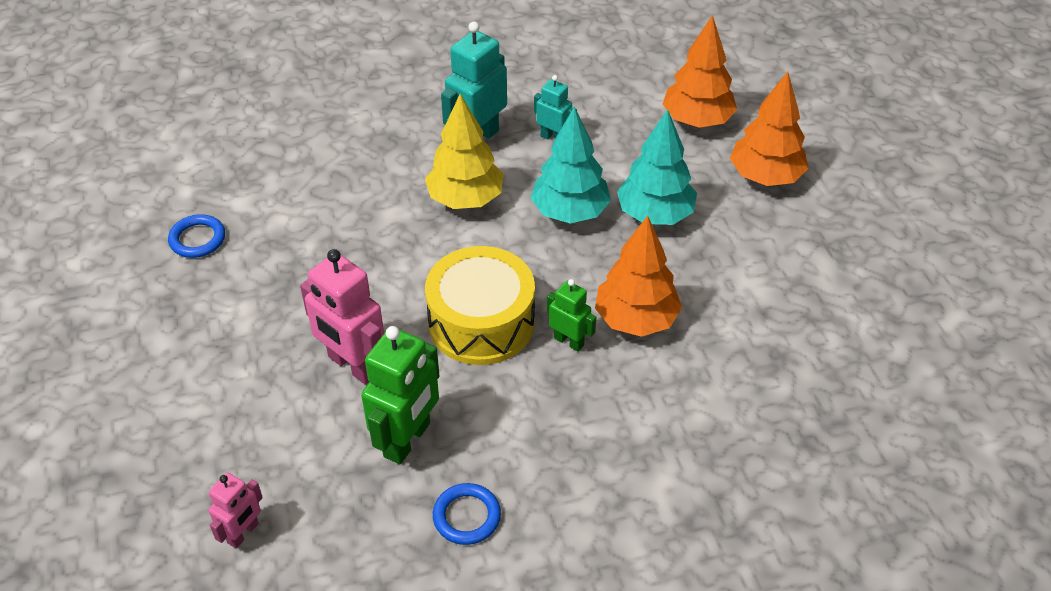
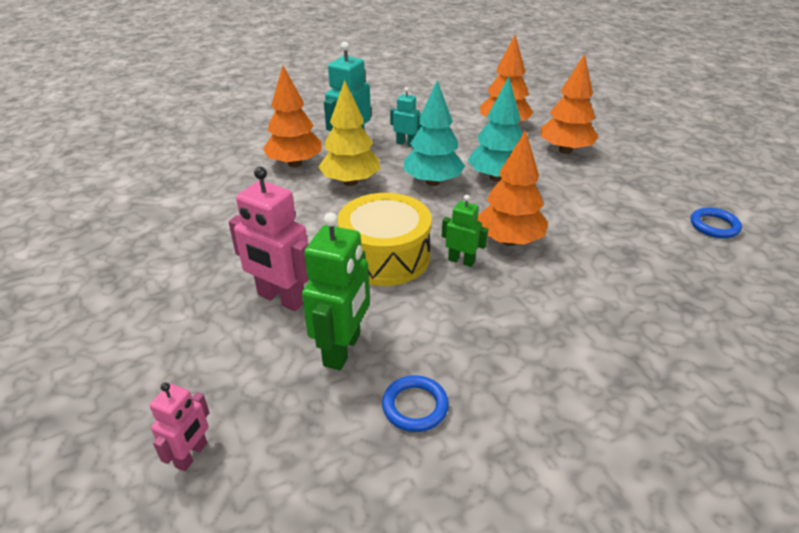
camera: 10 degrees left, 10 degrees down
blue ring [168,214,225,258] -> blue ring moved to [691,207,742,238]
none -> orange tree [263,65,322,167]

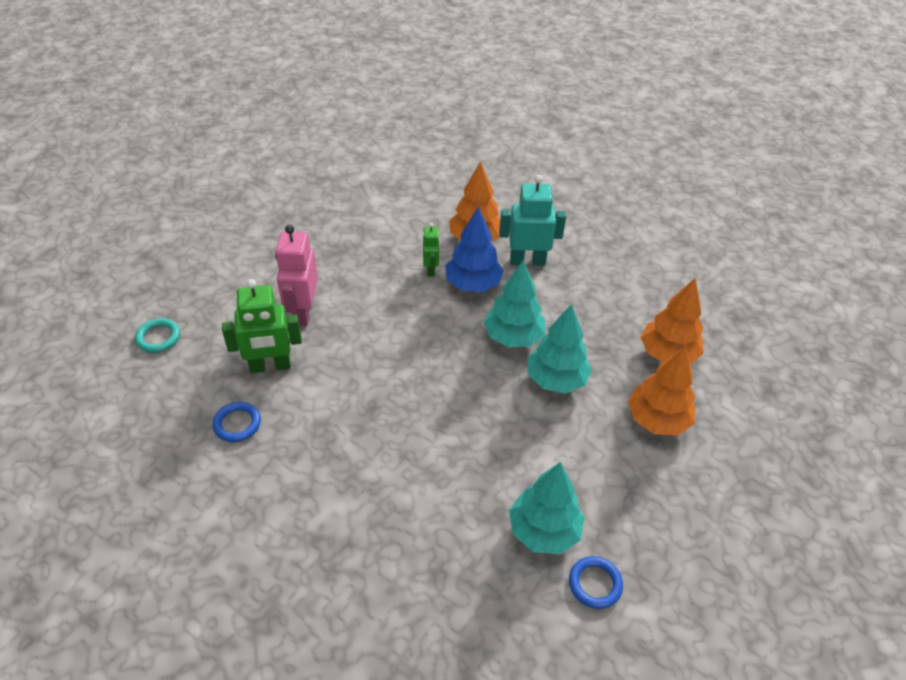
camera: 60 degrees right, 10 degrees up
pink robot [150,382,210,471] -> turquoise ring [135,318,180,353]
yellow tree [318,80,380,186] -> blue tree [445,207,504,292]
yellow drum [337,193,432,286] -> none
turquoise robot [390,87,422,147] -> none
green robot [442,195,488,267] -> green robot moved to [423,223,440,276]
orange tree [477,130,548,246] -> none
none -> turquoise tree [509,462,585,554]

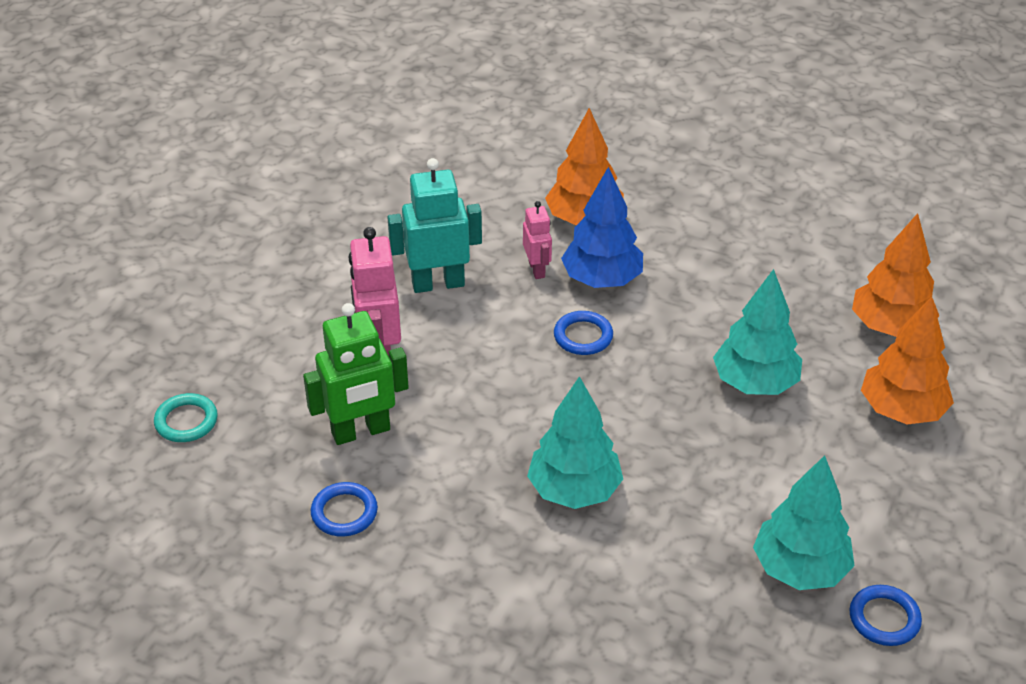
camera: 10 degrees left, 5 degrees down
green robot [423,223,440,276] -> pink robot [523,201,552,279]
turquoise tree [484,260,545,347] -> turquoise tree moved to [527,376,623,509]
turquoise robot [499,175,566,266] -> turquoise robot moved to [388,158,482,293]
none -> blue ring [554,311,613,355]

